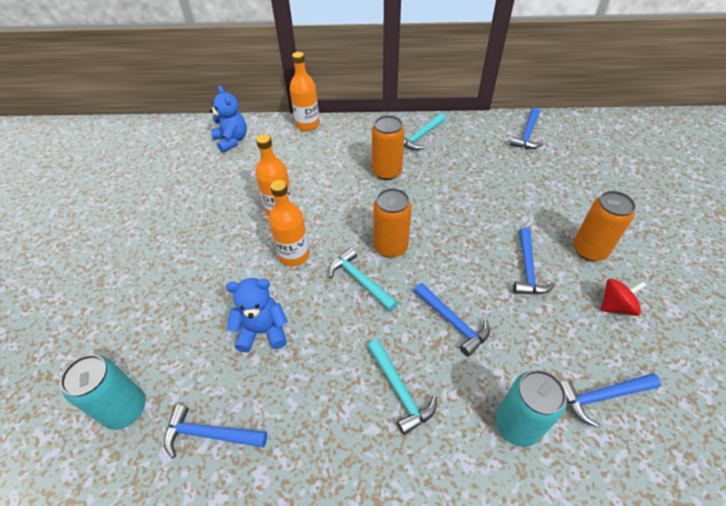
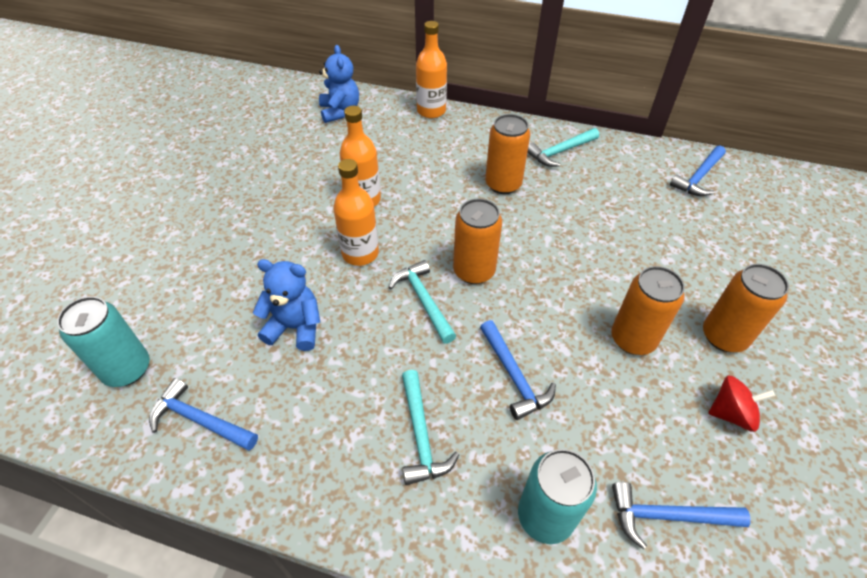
camera: 15 degrees right, 0 degrees up
blue hammer [513,227,555,294] -> orange can [611,266,685,355]

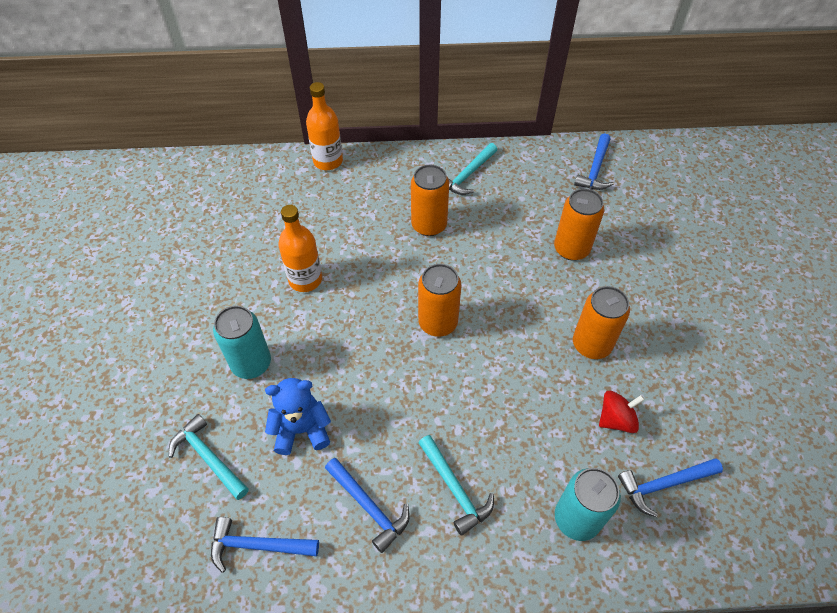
camera: 20 degrees left, 5 degrees up
turquoise can [57,296,150,387] -> turquoise can moved to [213,306,271,379]
blue teddy bear [319,45,359,123] -> none
orange bottle [333,159,379,266] -> none
turquoise hammer [389,260,456,344] -> turquoise hammer moved to [169,414,249,500]
blue hammer [480,320,556,420] -> blue hammer moved to [325,458,410,553]
orange can [703,264,789,352] -> orange can moved to [554,189,604,261]
red spinning top [708,375,775,432] -> red spinning top moved to [599,391,645,433]

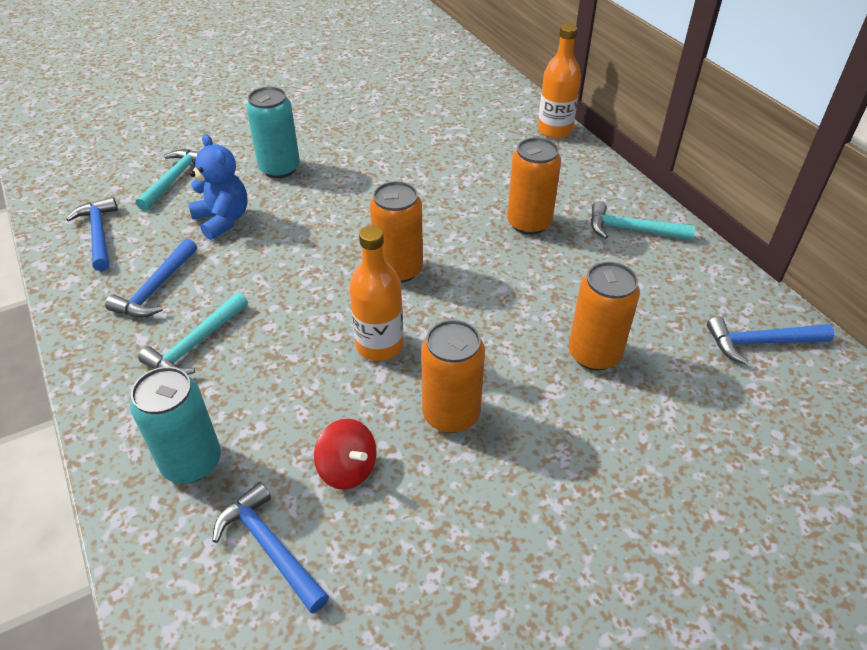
camera: 65 degrees right, 10 degrees down
orange bottle [278,205,322,292] -> orange bottle moved to [349,226,404,361]

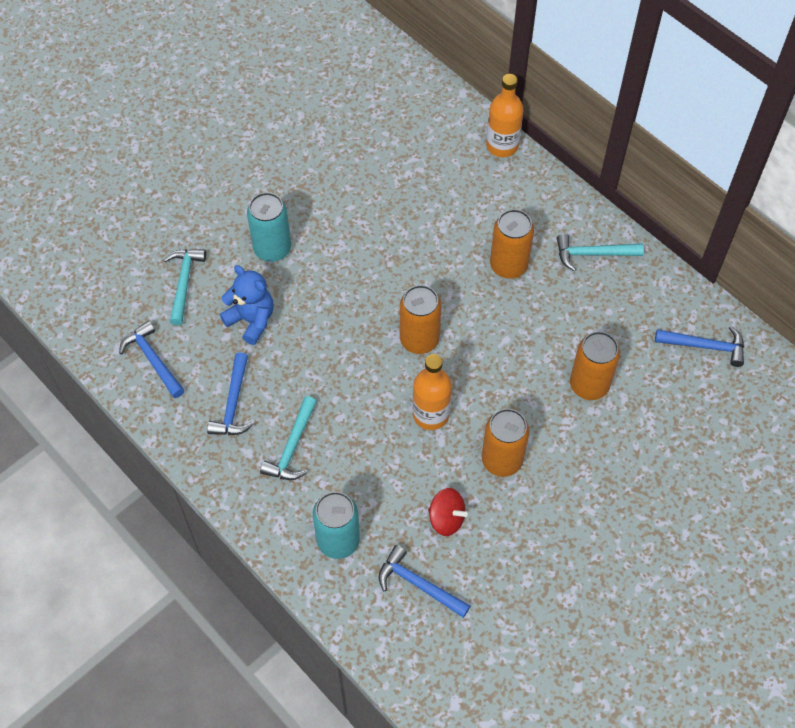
camera: 15 degrees left, 15 degrees up
blue hammer [707,316,834,364] -> blue hammer turned 150 degrees counterclockwise [655,326,744,367]

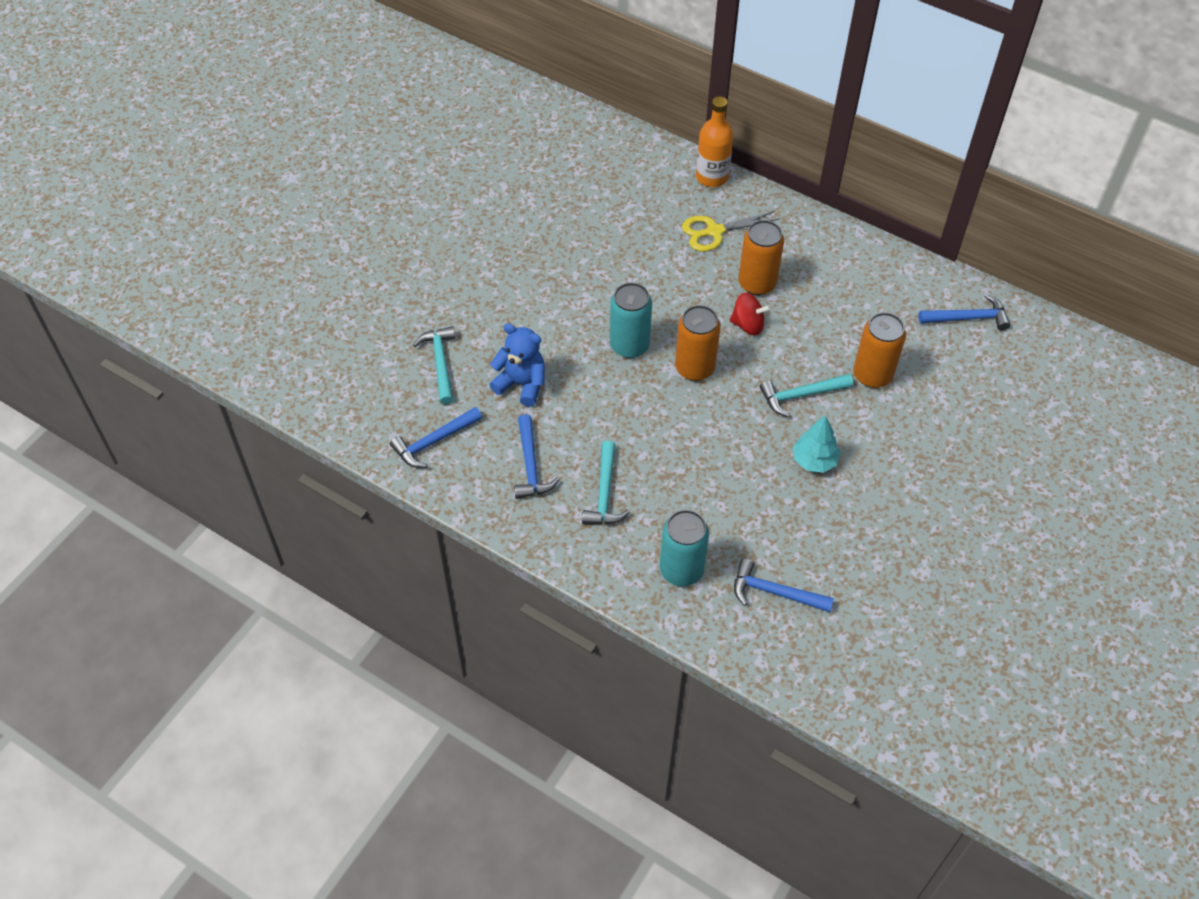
camera: 15 degrees left, 5 degrees down
blue hammer [119,321,184,398] -> blue hammer turned 75 degrees counterclockwise [390,407,482,468]
turquoise can [247,192,291,262] -> turquoise can moved to [610,283,652,358]
orange bottle [413,354,452,430] -> none
red spinning top [428,488,468,536] -> red spinning top moved to [730,293,771,335]
orange can [482,409,529,477] -> turquoise tree [793,415,841,473]
turquoise hammer [557,234,644,271] -> turquoise hammer moved to [760,374,853,417]
none -> yellow scissors [682,211,780,252]

